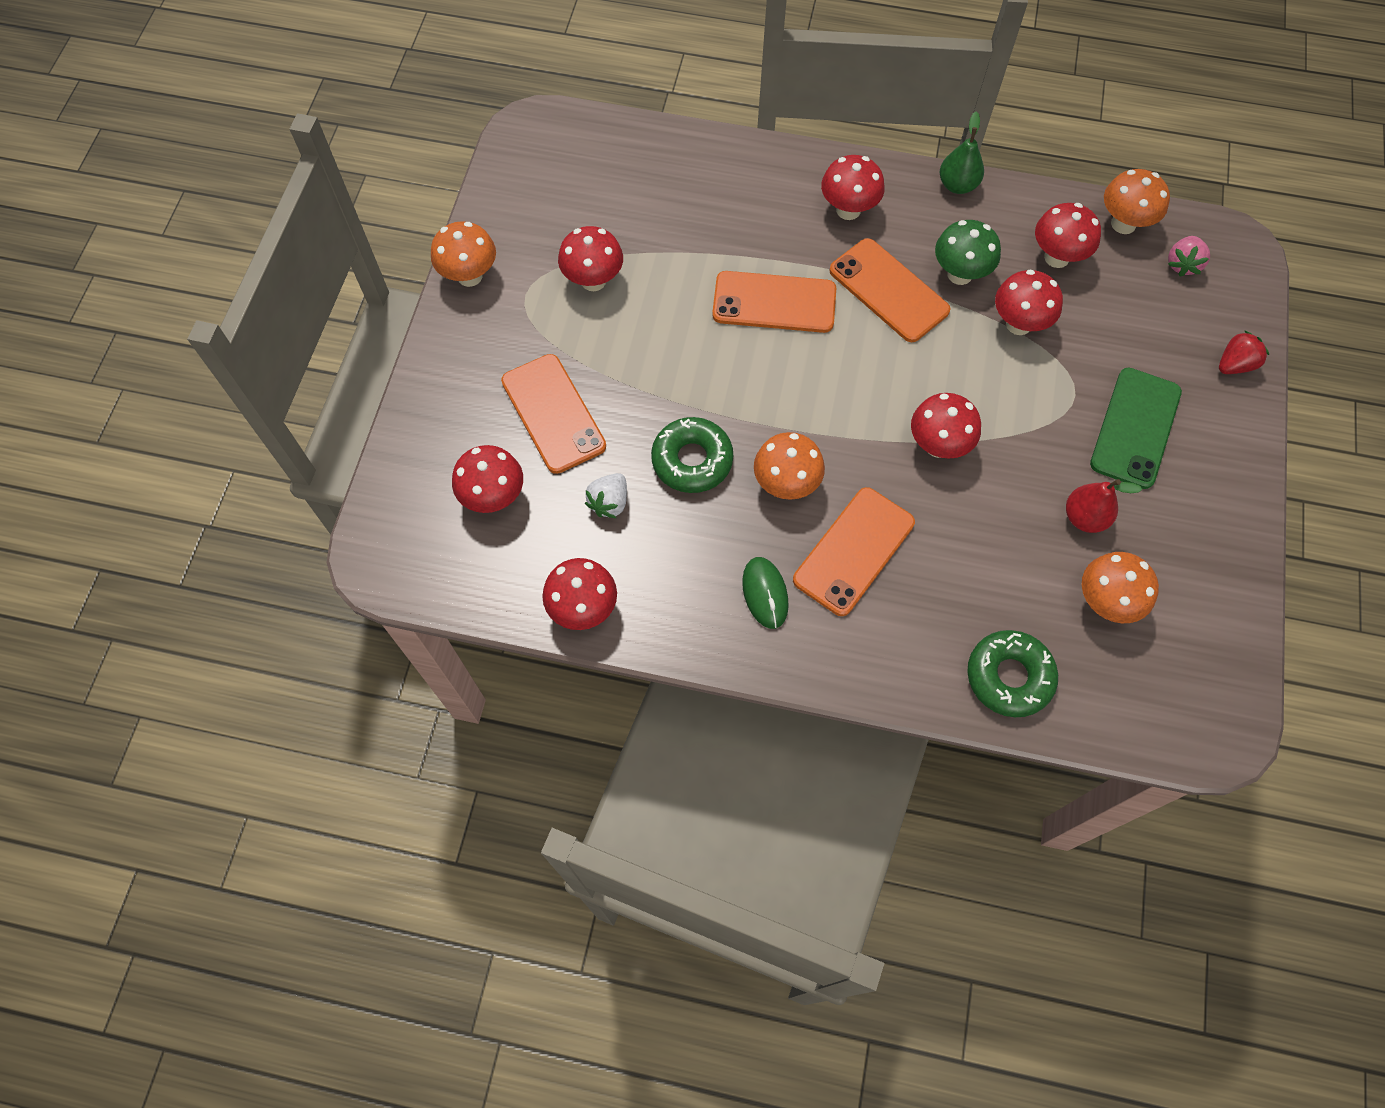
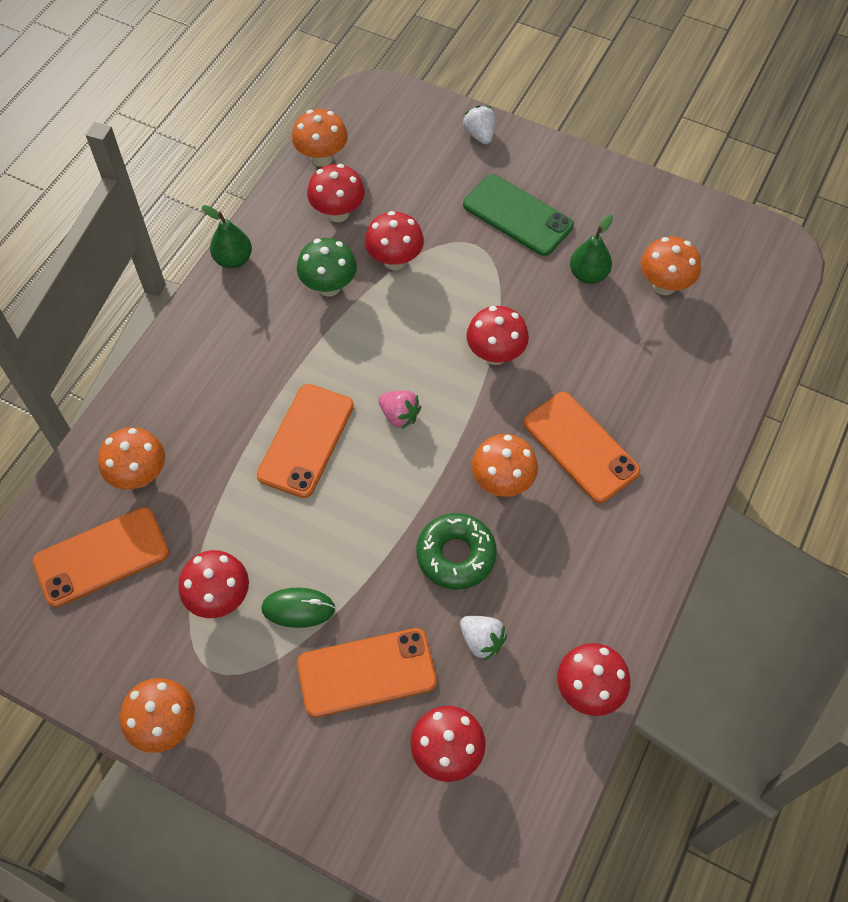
camera: 75 degrees left, 5 degrees down
green mouse [742,557,789,629] -> green mouse moved to [261,588,335,628]
red mushroom [821,155,885,220] -> none
orange phone [829,238,951,342] -> orange phone moved to [32,507,169,608]
green donut [967,630,1058,717] -> none
red pear [1066,479,1142,533] -> green pear [570,214,613,284]
pink strawberry [1168,236,1210,277] -> pink strawberry moved to [378,390,421,429]
red strawberry [1219,330,1269,374] -> white strawberry [463,105,495,145]
none -> orange mushroom [98,427,165,490]

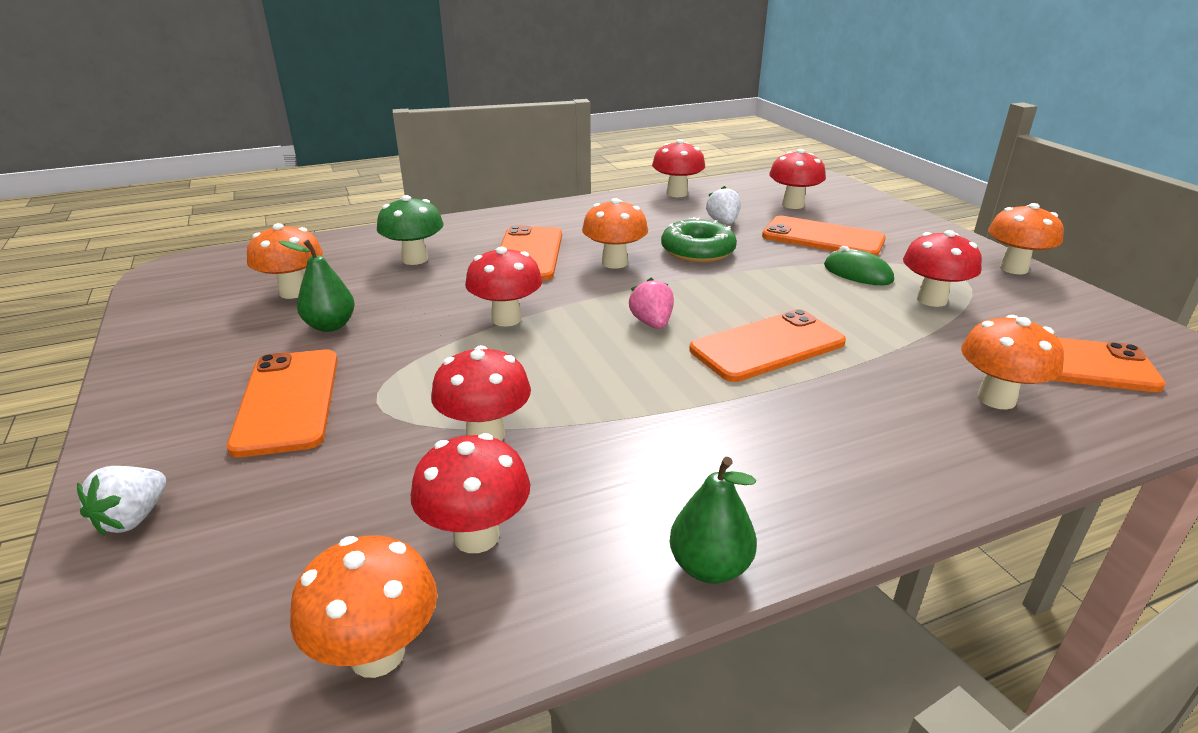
camera: 140 degrees left, 30 degrees down
green mushroom [297,238,357,297] -> green mushroom moved to [377,195,444,265]
green phone [463,174,574,256] -> orange phone [227,349,338,457]

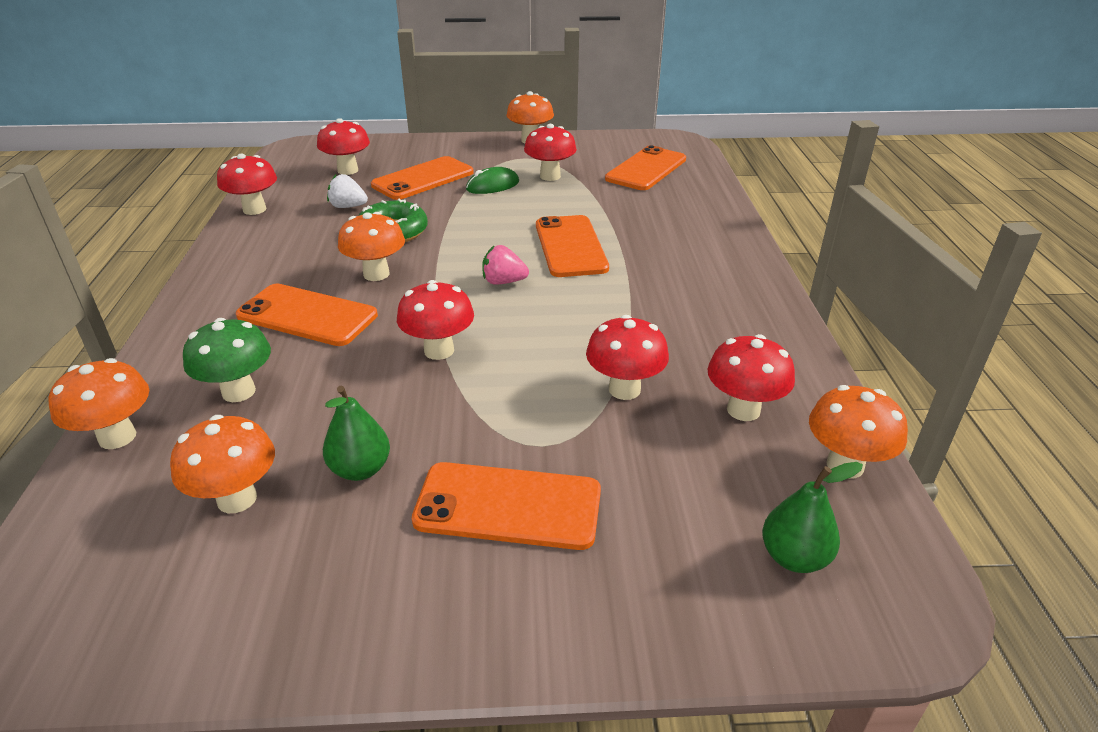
camera: 70 degrees left, 5 degrees up
white strawberry [77,466,166,536] -> none
green pear [670,457,757,584] -> green pear moved to [762,462,863,573]
orange mushroom [961,315,1064,409] -> orange mushroom moved to [48,358,149,449]

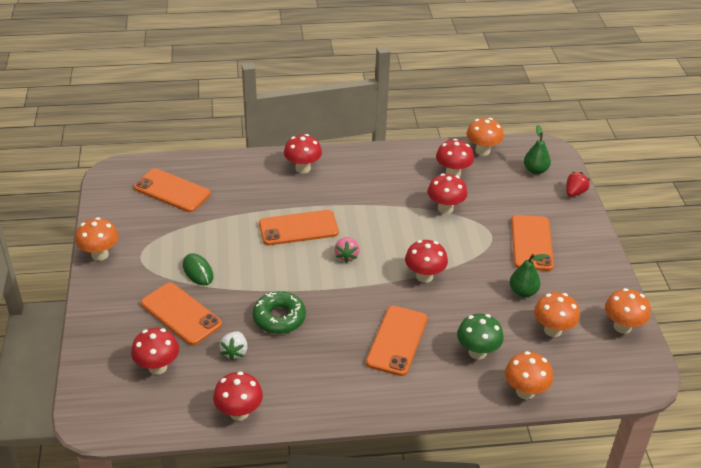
camera: 95 degrees left, 5 degrees up
orange mushroom [338,212,405,281] -> orange mushroom moved to [605,288,651,334]
red mushroom [524,124,577,181] -> red mushroom moved to [284,134,322,174]
none -> red strawberry [566,172,590,197]

